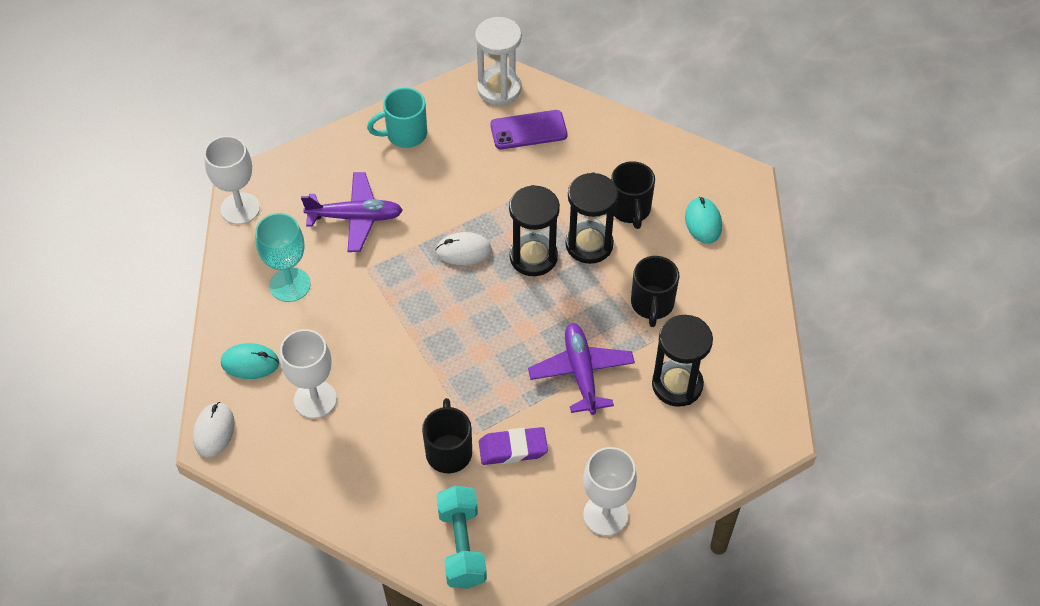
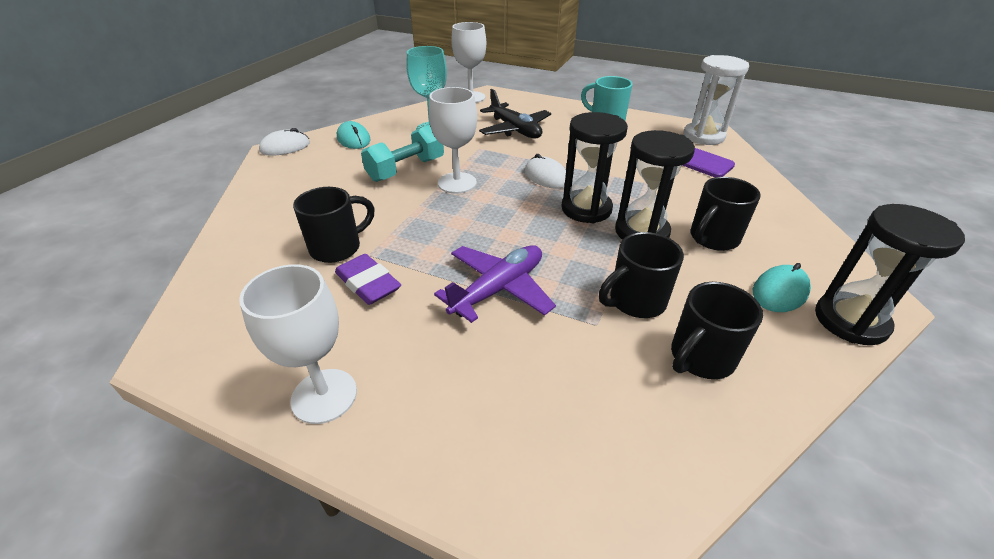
camera: 55 degrees right, 15 degrees down
white goblet [280,329,337,419] -> white goblet moved to [429,87,477,194]
purple plane [301,172,403,252] -> black plane [479,89,551,138]
turquoise dumbbell [436,486,487,589] -> turquoise dumbbell moved to [361,125,444,182]
black hourglass [652,315,713,407] -> black hourglass moved to [815,204,965,345]
none -> black mug [671,282,763,379]

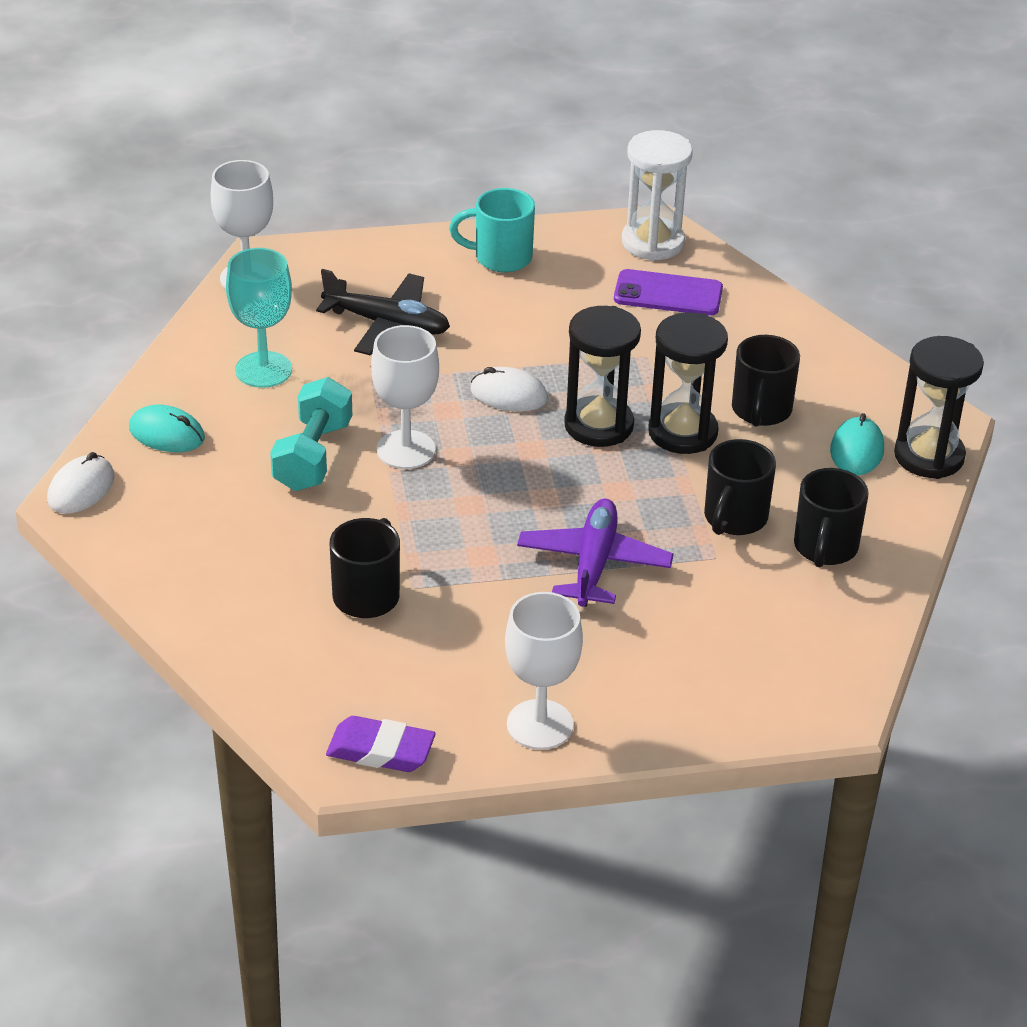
camera: 35 degrees left, 0 degrees up
purple eraser [335,254,401,305] -> purple eraser moved to [326,716,436,772]

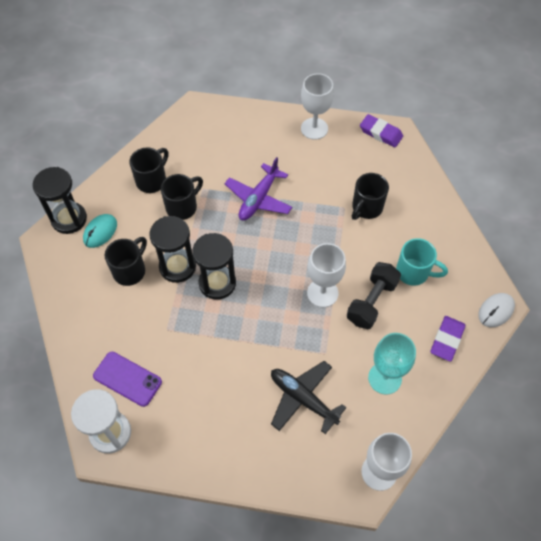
camera: 160 degrees left, 20 degrees up
turquoise mouse [129,405,205,452] -> purple eraser [431,316,465,362]
turquoise dumbbell [270,377,352,491] -> black dumbbell [347,262,401,329]
turquoise mug [449,188,535,273] -> turquoise mug moved to [396,238,448,286]
white mouse [470,367,548,412] -> none

